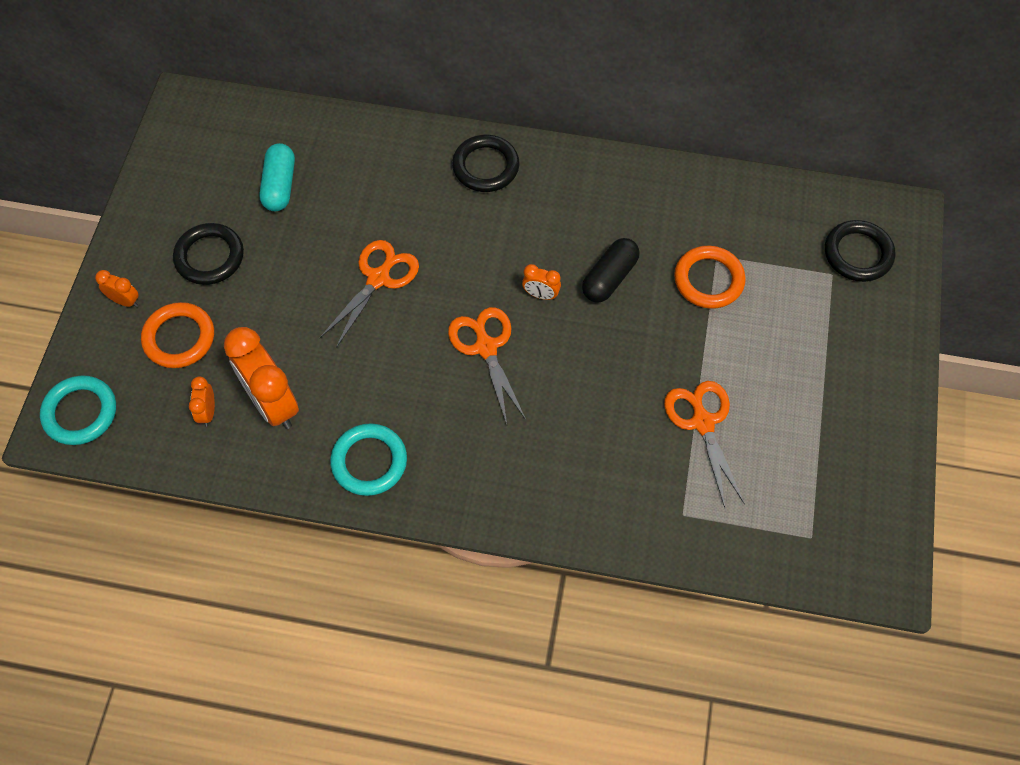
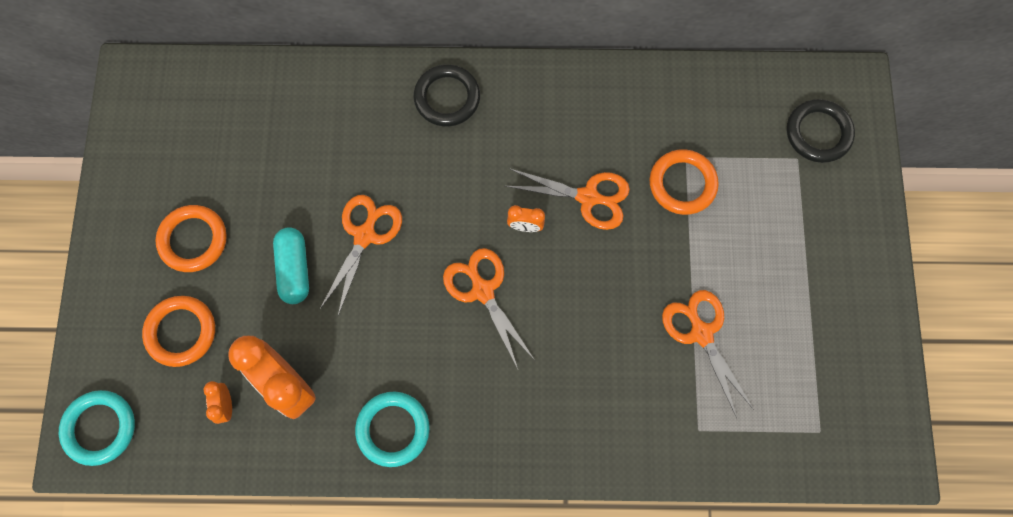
camera: 10 degrees left, 10 degrees up
orange clock [95,270,139,307] -> none
black ring [173,223,244,285] -> orange ring [155,205,227,272]
turquoise capsule [259,143,295,211] -> turquoise capsule moved to [273,227,309,304]
black capsule [582,238,640,302] -> orange scissors [505,168,630,230]

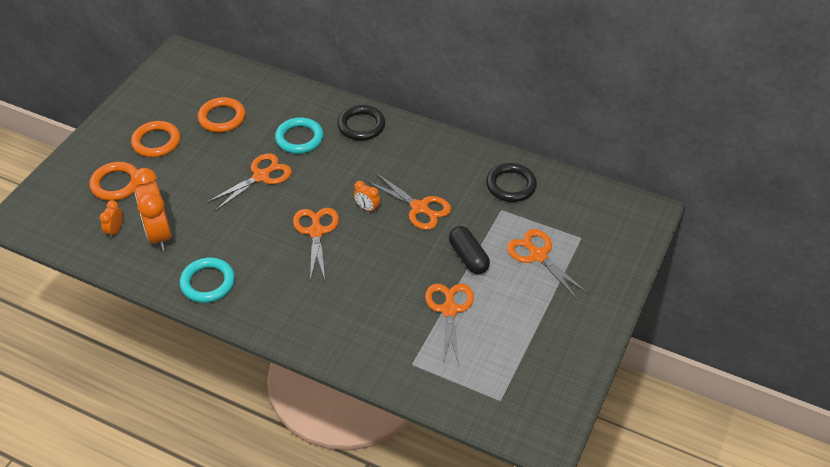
camera: 25 degrees right, 25 degrees down
turquoise ring [59,390,135,466] -> turquoise ring moved to [275,117,324,154]
turquoise capsule [273,227,309,304] -> none
orange ring [650,149,719,215] -> orange ring moved to [198,97,246,132]
black ring [787,99,855,163] -> black ring moved to [486,163,537,202]
none -> black capsule [449,226,490,274]
none -> orange scissors [507,229,589,300]

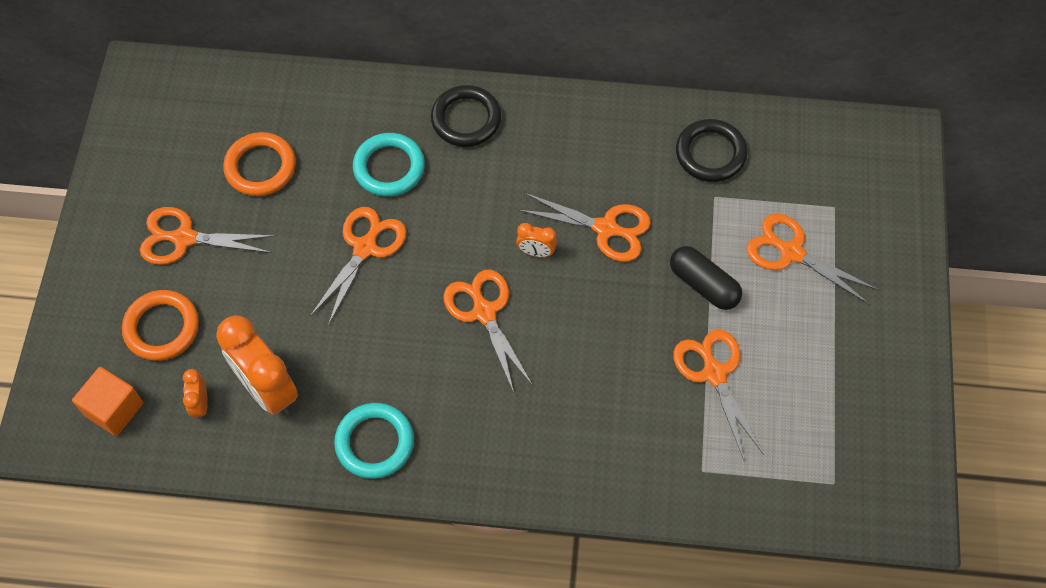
camera: 20 degrees left, 15 degrees up
orange ring [131,121,180,157] -> orange scissors [140,207,276,265]
none -> orange cube [72,367,143,436]

